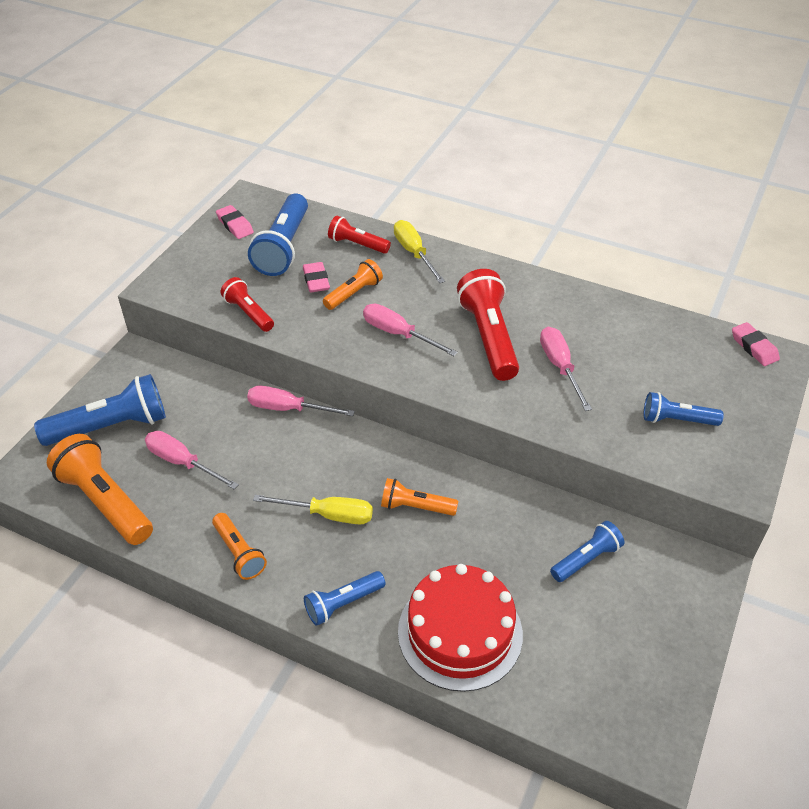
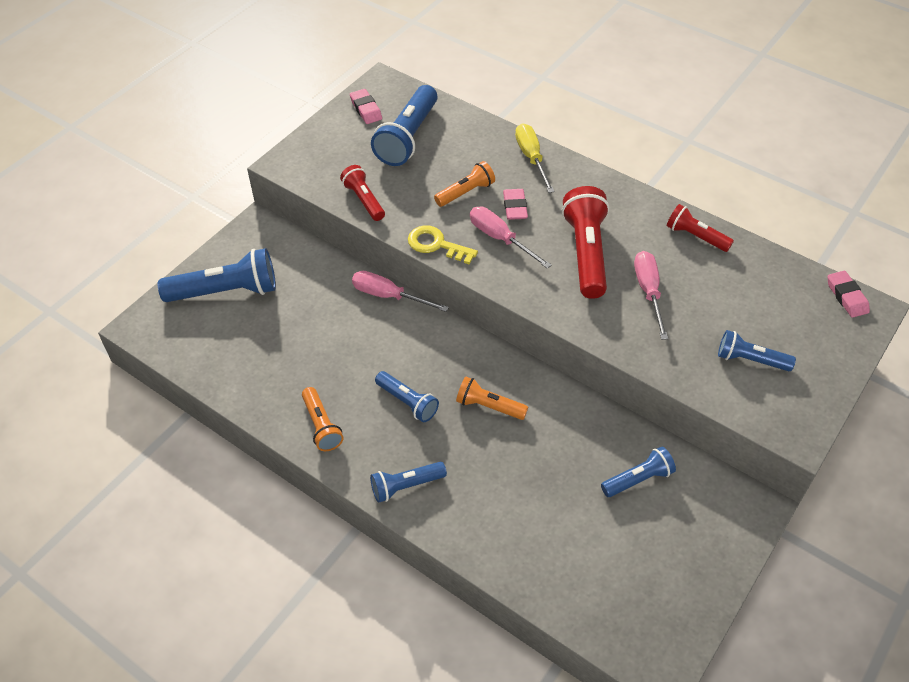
camera: 10 degrees right, 5 degrees up
orange flashlight [47,434,153,545] -> none
pink screwdriver [145,431,239,489] -> none
yellow screwdriver [253,495,373,524] -> blue flashlight [375,371,439,422]
pink eraser [303,262,330,293] -> pink eraser moved to [503,189,528,220]
red flashlight [328,216,391,254] -> red flashlight moved to [667,204,734,252]
red cake [398,564,523,692] -> none
none -> yellow key [408,225,478,264]

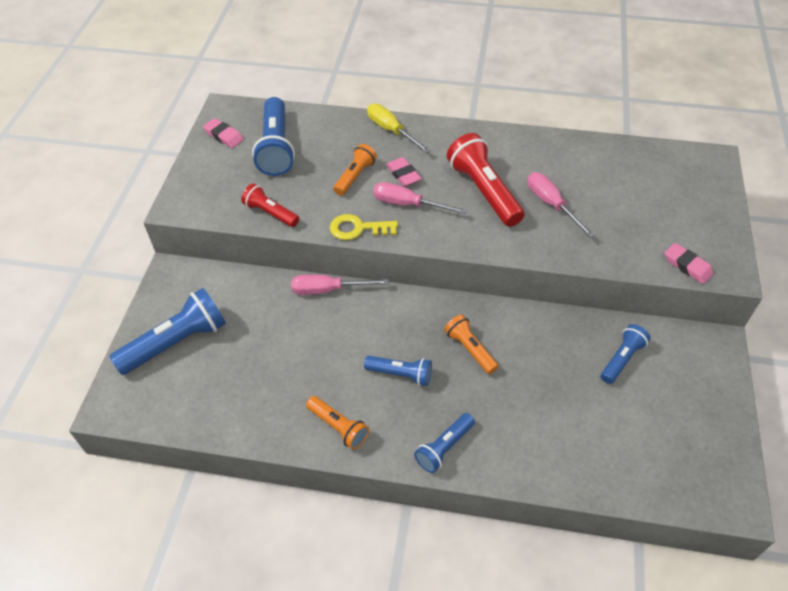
camera: 25 degrees left, 0 degrees up
orange flashlight [456,377,528,420] -> orange flashlight turned 60 degrees clockwise [444,314,499,374]
red flashlight [667,204,734,252] -> none
blue flashlight [718,330,796,371] -> none
pink eraser [828,271,870,318] -> pink eraser moved to [665,243,713,284]

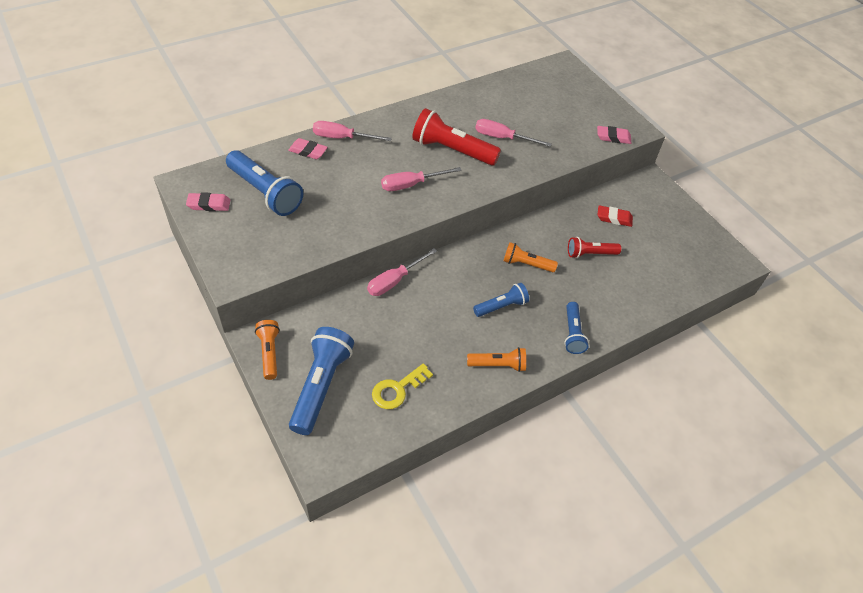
camera: 45 degrees left, 0 degrees up
red flashlight [241,184,299,227] -> red flashlight moved to [568,237,621,258]
yellow key [330,214,398,240] -> yellow key moved to [372,363,433,409]
orange flashlight [333,144,377,196] -> orange flashlight moved to [255,320,280,380]
yellow screwdriver [367,104,431,153] -> pink screwdriver [313,121,392,141]
pink eraser [386,157,422,187] -> pink eraser moved to [288,138,328,159]
blue flashlight [601,324,650,384] -> red eraser [598,205,633,227]

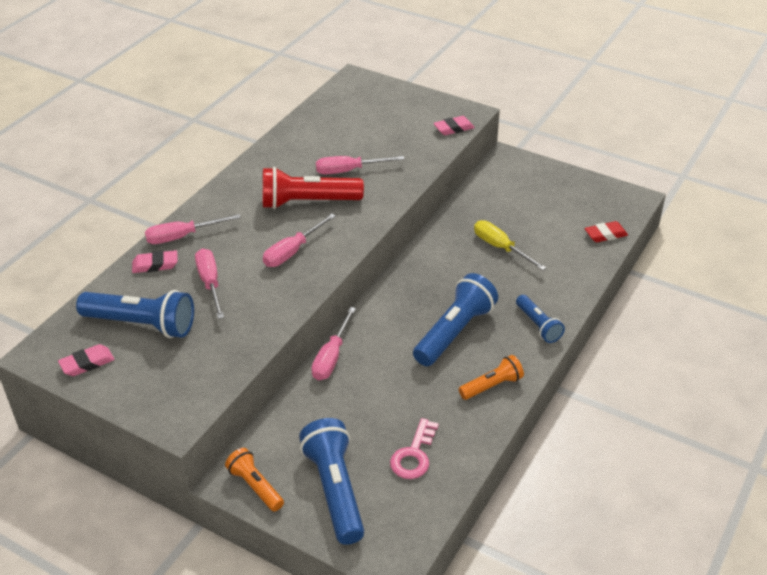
camera: 25 degrees left, 10 degrees down
yellow key [372,363,433,409] -> pink key [390,418,439,479]
blue flashlight [473,283,529,317] -> blue flashlight [413,273,498,366], size x1.73
orange flashlight [504,242,558,272] -> none
red flashlight [568,237,621,258] -> yellow screwdriver [474,220,546,271]
red eraser [598,205,633,227] -> red eraser moved to [584,221,628,242]
none -> pink screwdriver [195,248,224,319]

